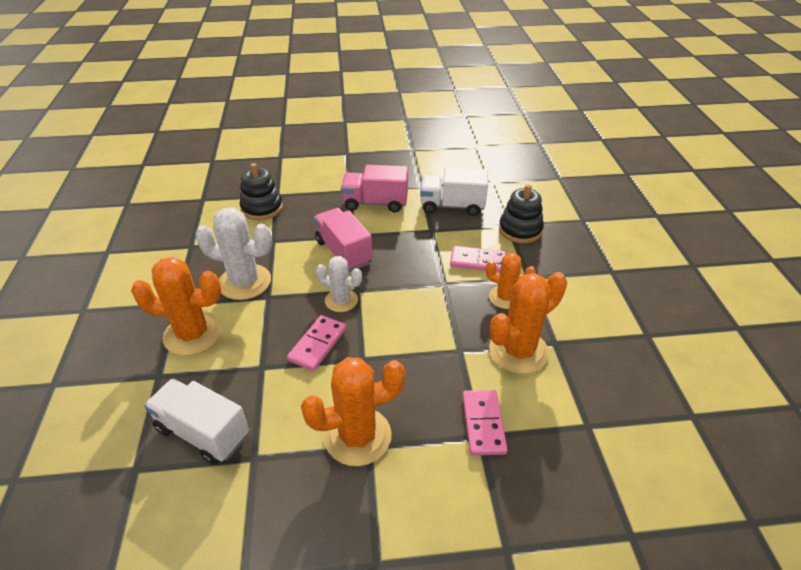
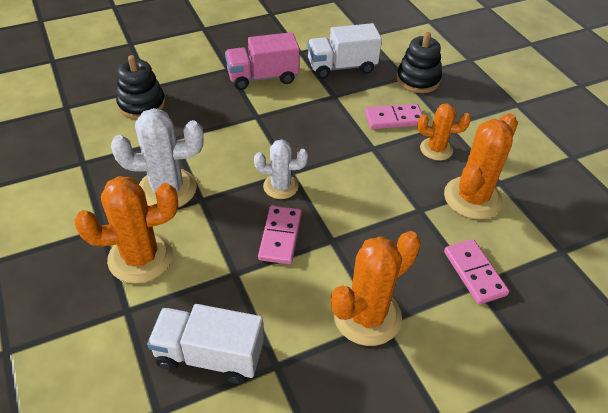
camera: 20 degrees left, 5 degrees up
pink truck [314,208,373,272] -> none

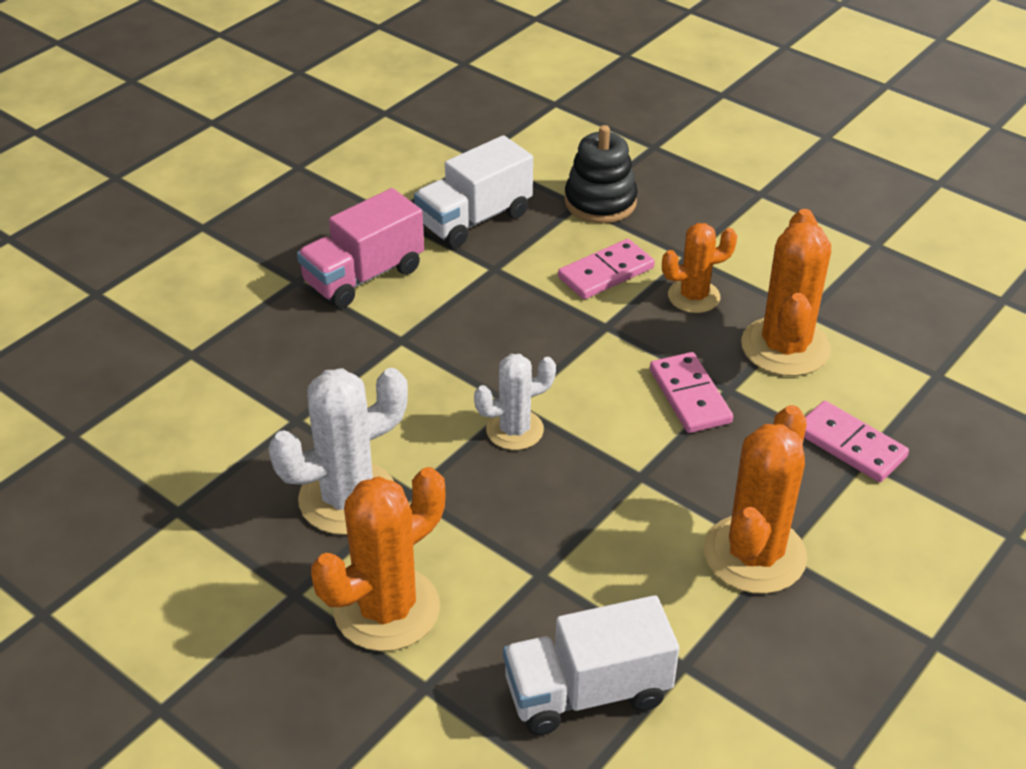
camera: 25 degrees left, 5 degrees down
black stacking toy [116,55,166,119] -> none
pink domino [258,206,302,264] -> pink domino moved to [650,352,733,433]

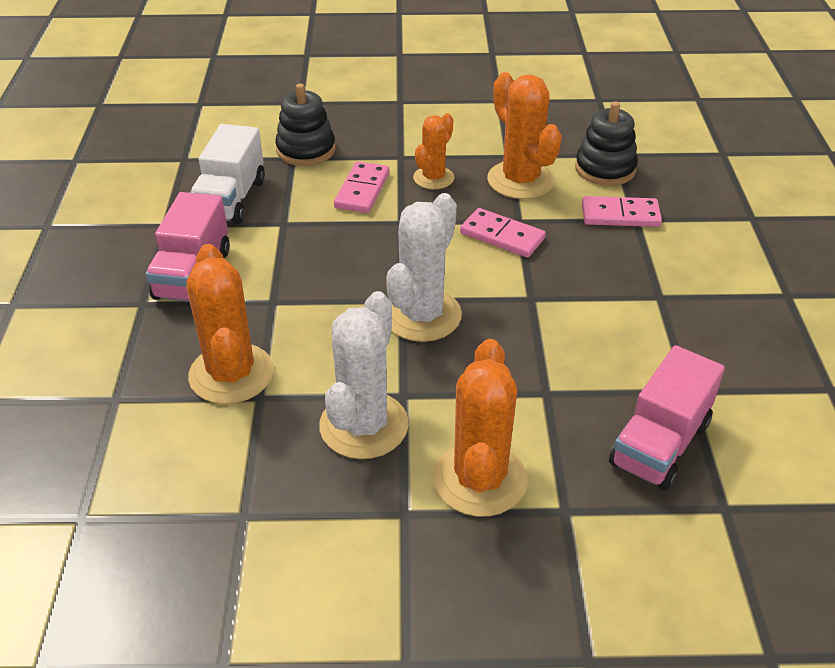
camera: 40 degrees left, 0 degrees up
white cactus [474,354,556,450] -> white cactus [386,193,462,342], size x1.63
white truck [503,595,679,735] -> pink truck [609,345,725,491]
orange cactus [704,405,807,594] -> orange cactus moved to [186,244,274,404]
none -> black stacking toy [575,101,638,186]

